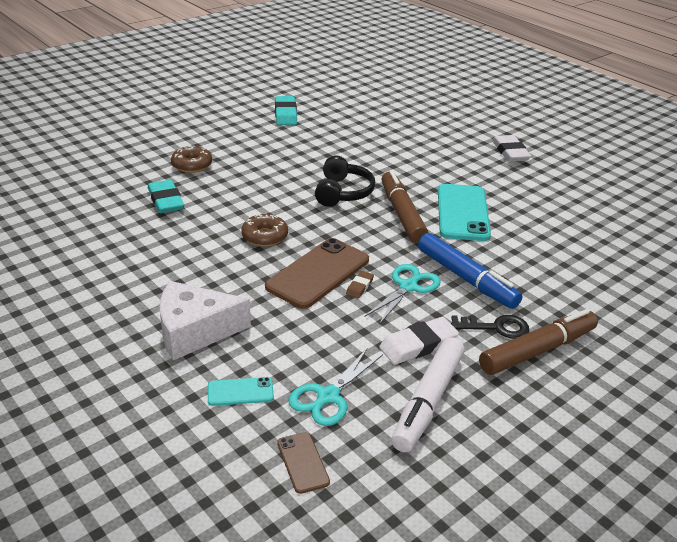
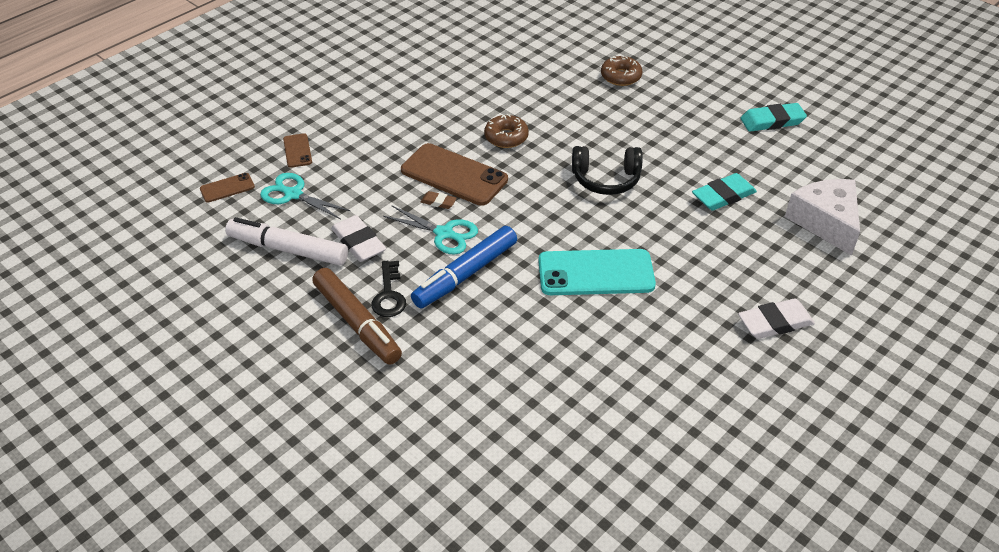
camera: 85 degrees right, 10 degrees up
turquoise eraser [148,180,184,213] -> turquoise eraser moved to [692,173,757,211]
white cheese [160,281,251,360] -> white cheese moved to [785,179,860,256]
turquoise phone [208,377,274,406] -> brown phone [283,133,312,168]
brown marker [382,170,428,244] -> none

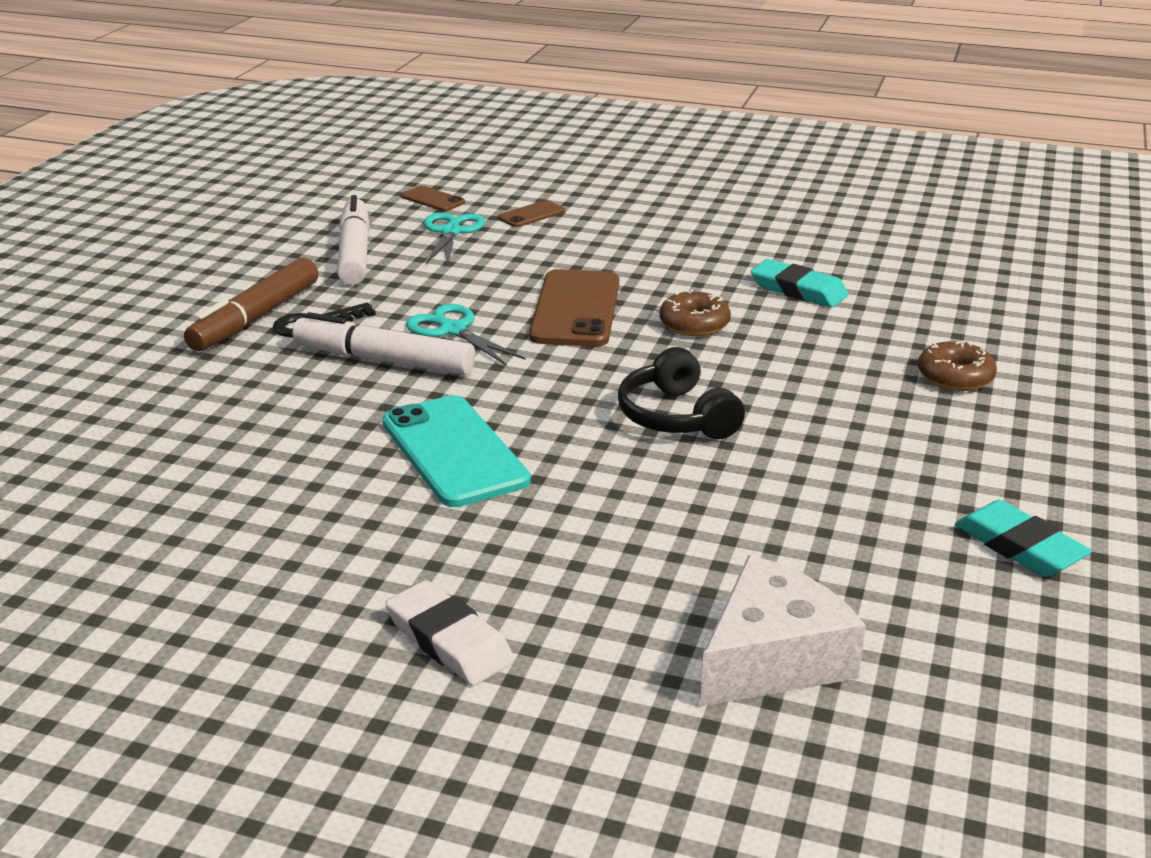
camera: 65 degrees right, 15 degrees down
white eraser [331,215,386,262] -> none
turquoise scissors [383,205,478,255] -> turquoise scissors turned 135 degrees clockwise [406,304,526,366]
blue marker [411,226,517,308] -> white marker [293,312,475,375]
brown eraser [421,191,457,209] -> none
turquoise eraser [692,173,757,211] -> turquoise eraser moved to [751,259,849,307]

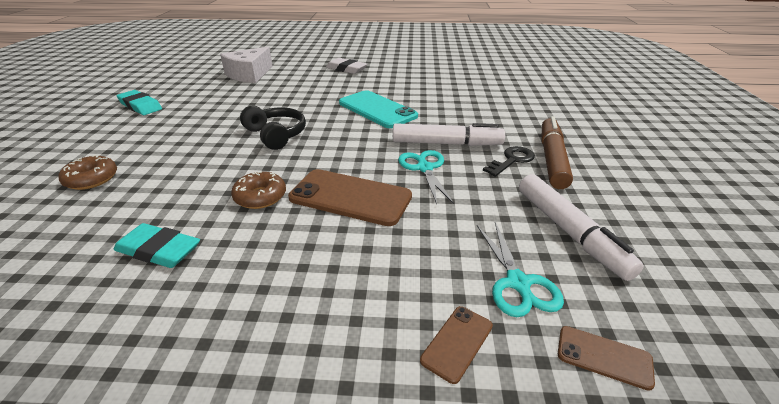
camera: 165 degrees right, 5 degrees up
turquoise scissors [406,304,526,366] -> turquoise scissors turned 135 degrees counterclockwise [398,150,454,204]
brown phone [529,269,619,347] -> brown phone turned 60 degrees counterclockwise [288,169,412,226]

